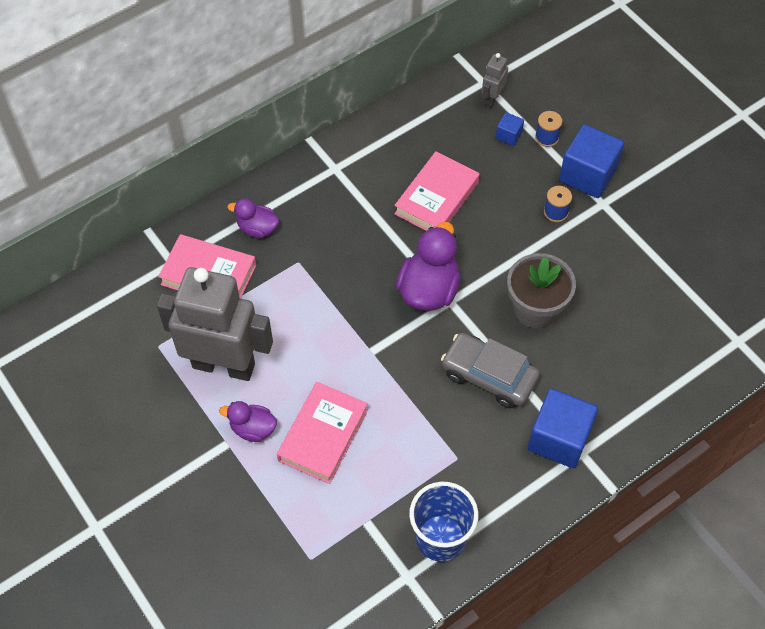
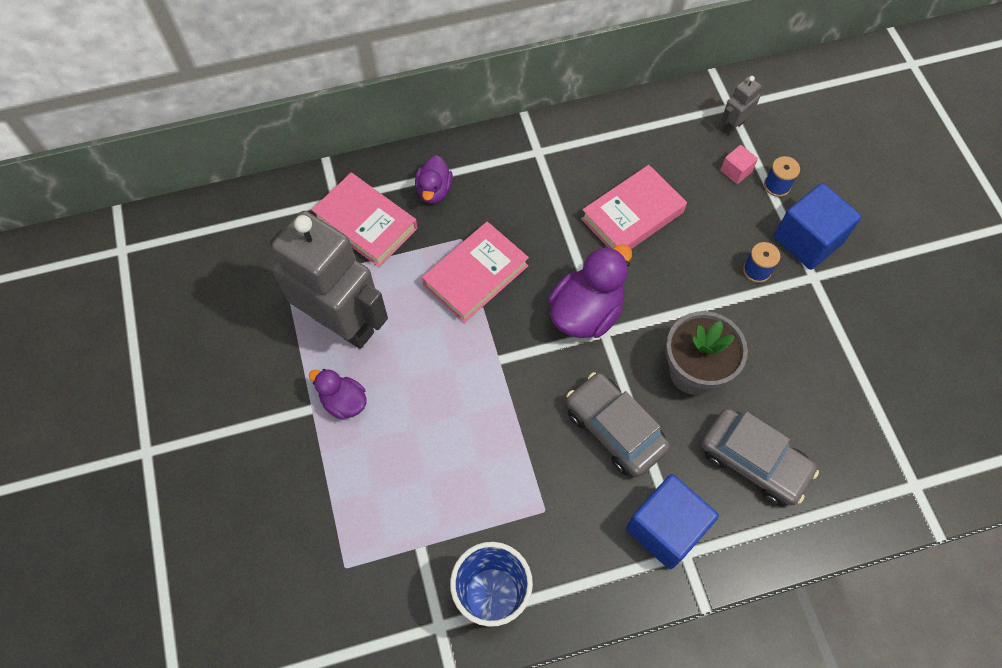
camera: 20 degrees right, 5 degrees up
purple duck [228,198,279,238] -> purple duck turned 120 degrees counterclockwise [415,155,453,204]
pink book [277,382,368,484] -> pink book moved to [422,222,529,323]
blue cube [496,112,524,146] -> pink cube [721,145,758,184]
none -> grey car [701,408,819,506]

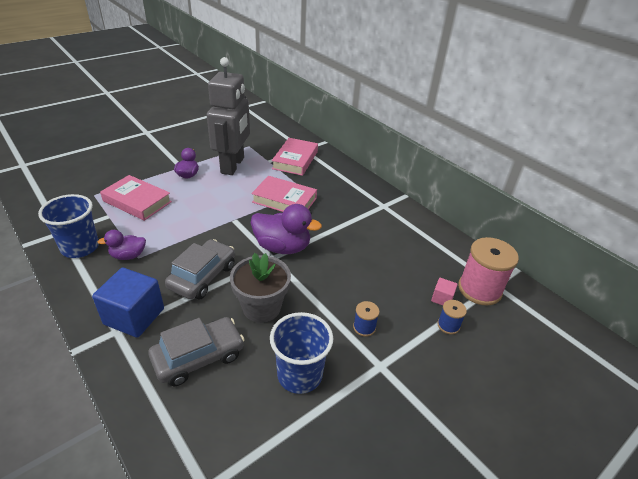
camera: 65 degrees right, 25 degrees down
purple duck [415,155,453,204] -> purple duck moved to [98,230,146,260]
pink book [581,165,687,249] -> pink book moved to [100,175,172,221]
grey car [701,408,819,506] -> grey car turned 135 degrees counterclockwise [148,317,245,386]
grey robot [721,76,761,135] -> pink spool [458,237,519,306]
blue cube [774,183,862,270] -> none
none -> blue cup [270,312,333,394]

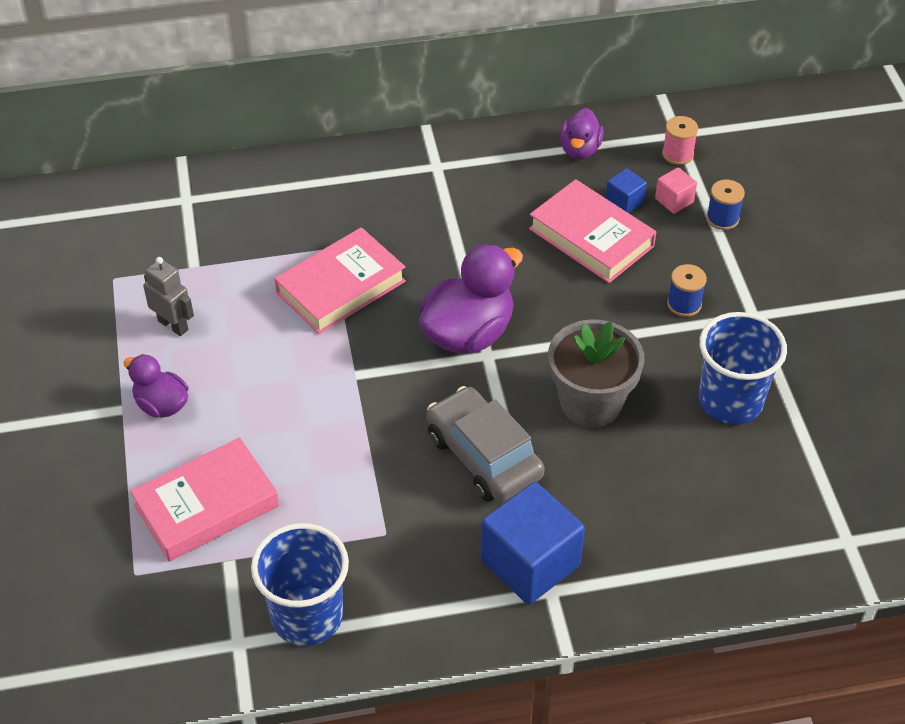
camera: 60 degrees left, 10 degrees up
purple duck [98,230,146,260] -> purple duck moved to [560,108,604,159]
grey car [148,317,245,386] -> none
grey robot [207,57,250,175] -> grey robot [143,257,194,336], size x0.41
pink book [272,138,318,176] -> pink book moved to [529,179,656,283]
pink spool [458,237,519,306] -> pink spool [662,116,698,165], size x0.48
none -> blue cube [606,168,647,213]

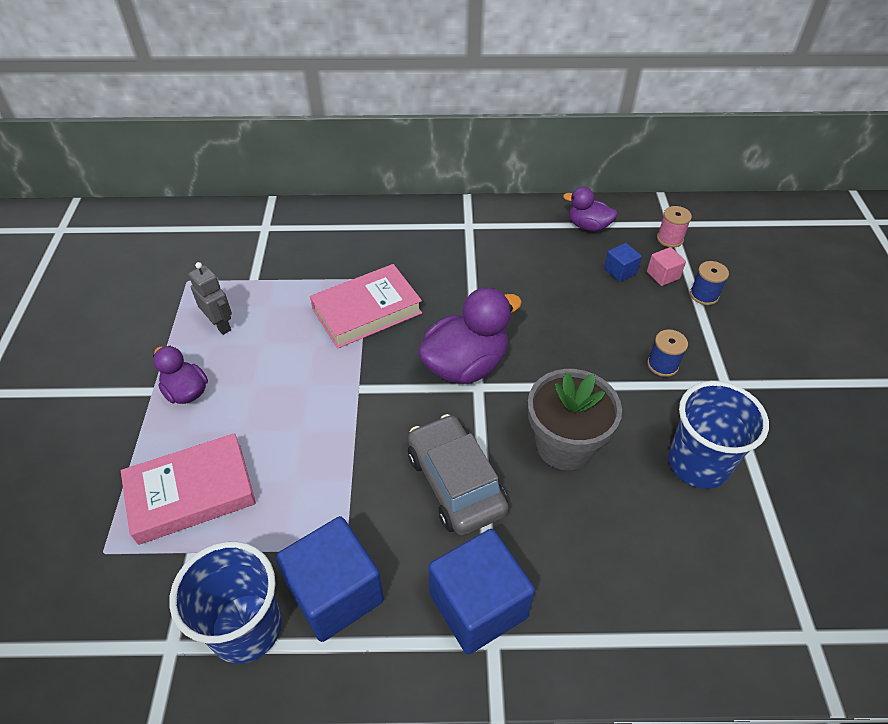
camera: 10 degrees right, 0 degrees up
pink book [529,179,656,283] -> none
purple duck [560,108,604,159] -> purple duck turned 90 degrees clockwise [563,187,618,232]
none -> blue cube [275,516,384,642]

